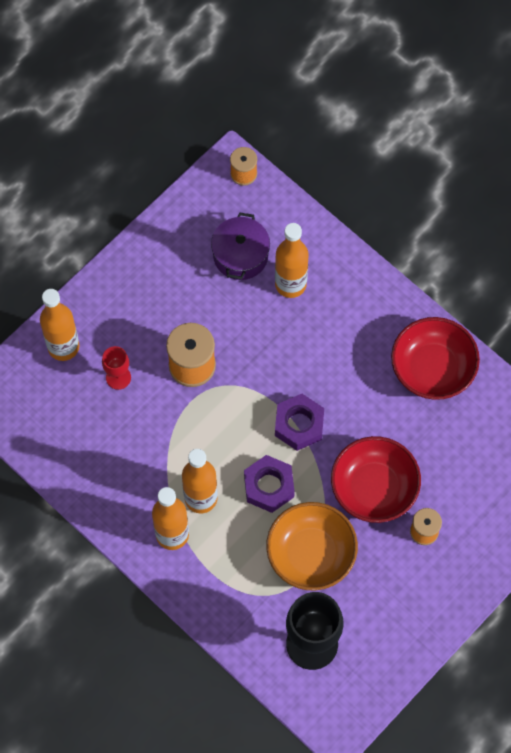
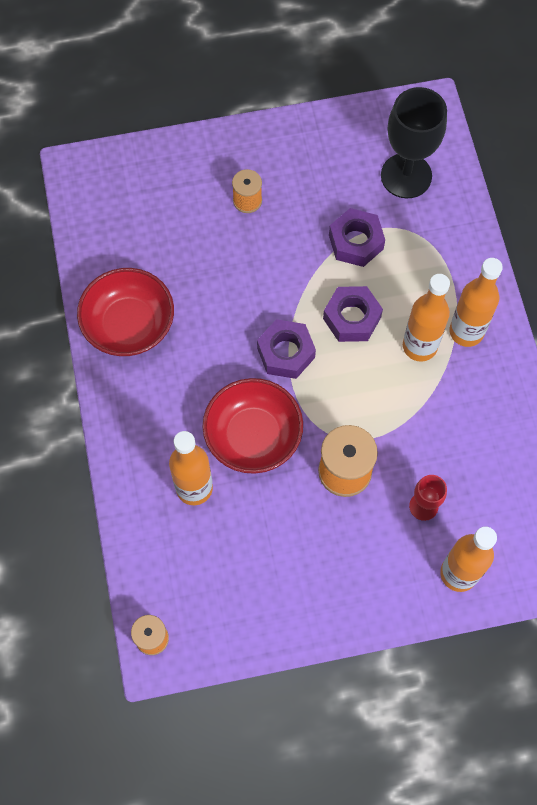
camera: 145 degrees left, 0 degrees up
purple pot [211,212,270,280] -> none
orange bowl [266,502,358,590] -> purple nut [329,208,385,267]
red bowl [331,436,421,523] -> red bowl moved to [202,378,303,474]

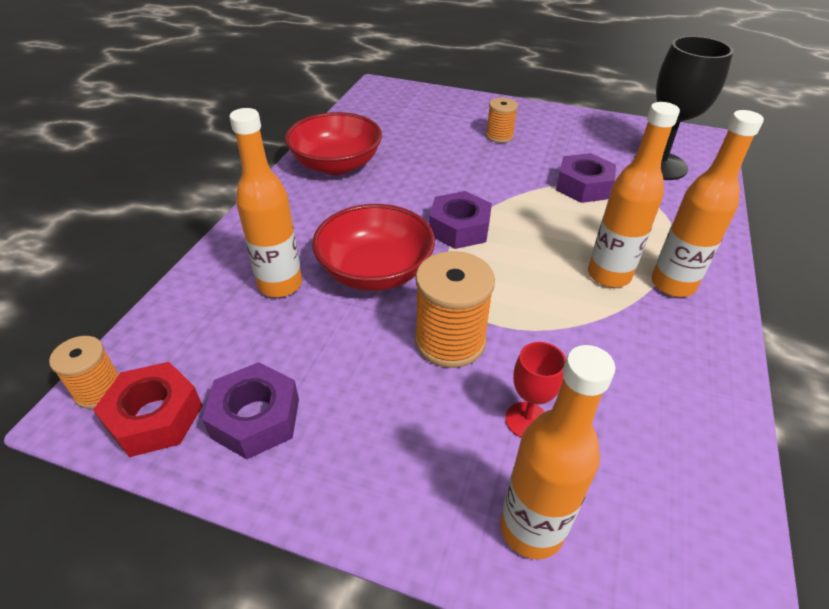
camera: 30 degrees right, 25 degrees down
purple nut [323,286,383,342] -> purple nut moved to [202,362,299,459]
none -> red nut [93,362,203,457]

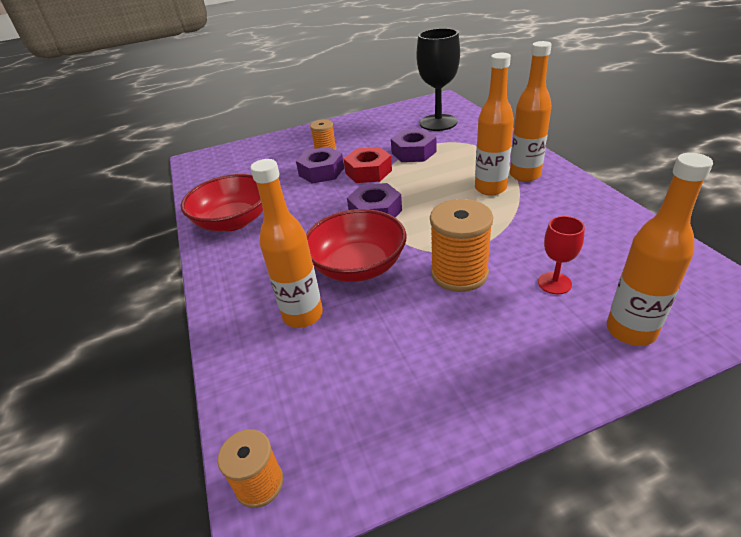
camera: 35 degrees left, 5 degrees down
red nut [93,362,203,457] -> red nut moved to [344,147,392,183]
purple nut [202,362,299,459] -> purple nut moved to [296,147,344,183]

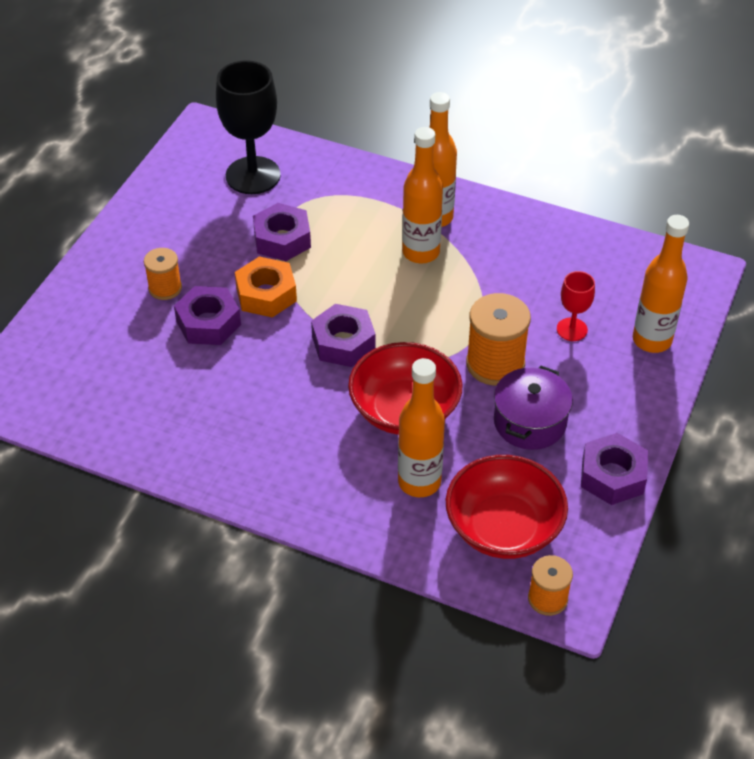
camera: 50 degrees left, 10 degrees up
red bowl [181,174,263,231] -> red bowl moved to [446,455,568,559]
red nut [344,147,392,183] -> orange nut [235,256,297,318]
none -> purple pot [494,366,573,450]
none -> purple nut [581,433,648,505]

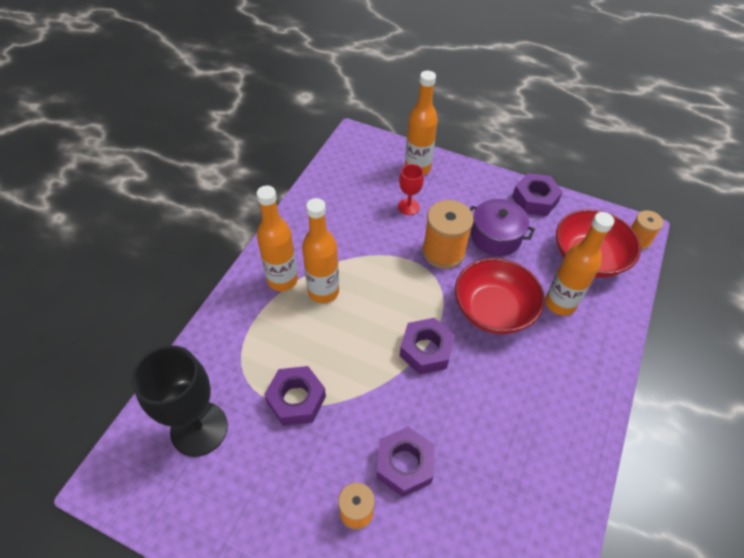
camera: 90 degrees left, 5 degrees up
orange nut [235,256,297,318] -> none

